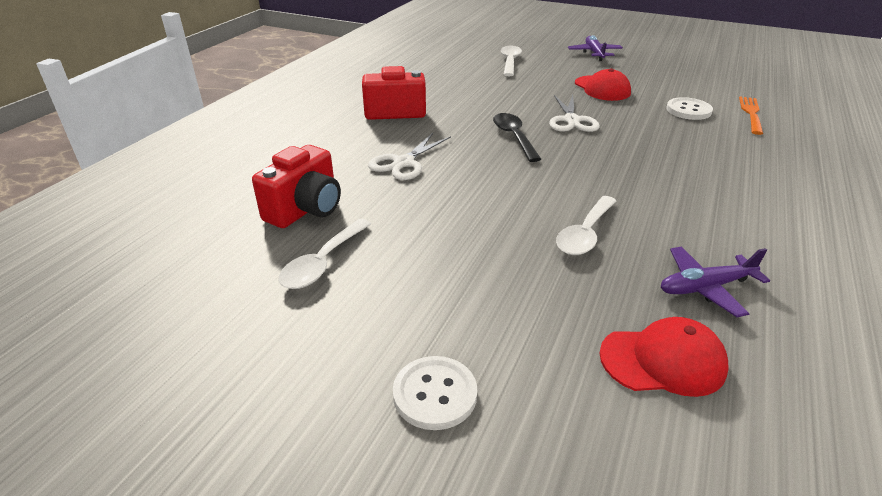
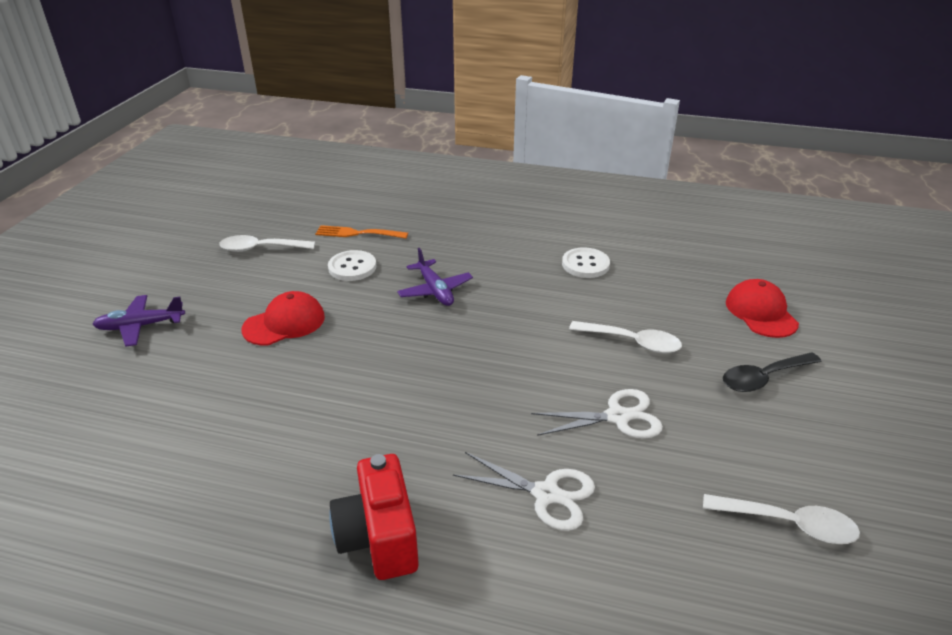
camera: 100 degrees left, 0 degrees up
red camera [252,145,341,228] -> none
white button [393,356,477,430] -> white button moved to [562,247,610,278]
black spoon [493,113,541,162] -> black spoon moved to [723,352,822,392]
white spoon [501,46,522,76] -> white spoon moved to [219,235,315,252]
white scissors [549,95,600,132] -> white scissors moved to [531,389,663,439]
purple plane [661,246,770,317] -> purple plane moved to [397,248,473,306]

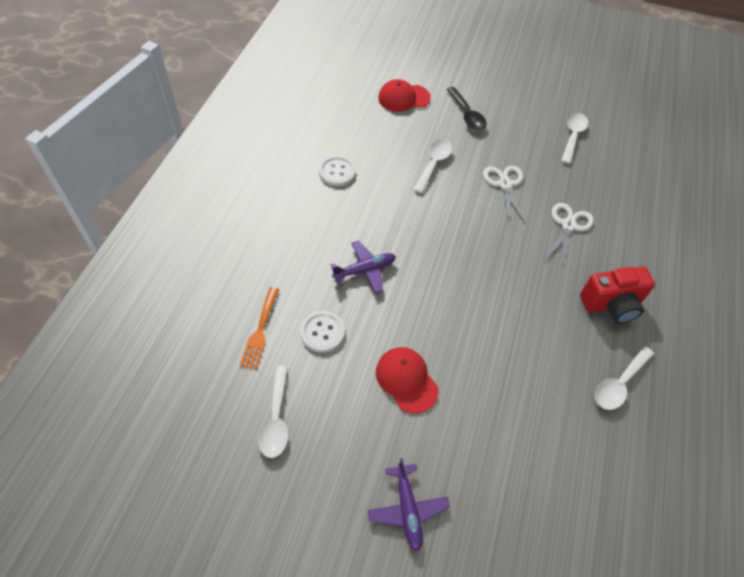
camera: 90 degrees left, 20 degrees up
none -> white spoon [595,346,654,410]

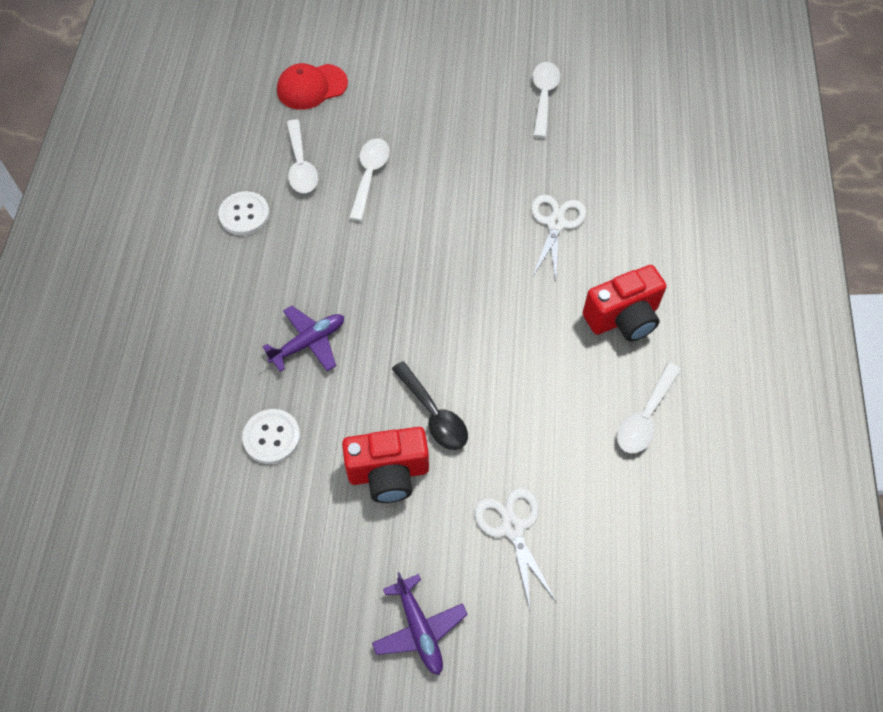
camera: 10 degrees left, 5 degrees up
orange fork [239,287,279,369] -> none
white spoon [258,365,288,458] -> white spoon moved to [286,119,318,193]
red cap [376,347,439,414] -> red camera [342,427,429,503]
black spoon [447,87,487,131] -> black spoon moved to [392,361,468,450]
white scissors [483,166,525,223] -> white scissors moved to [475,488,557,608]

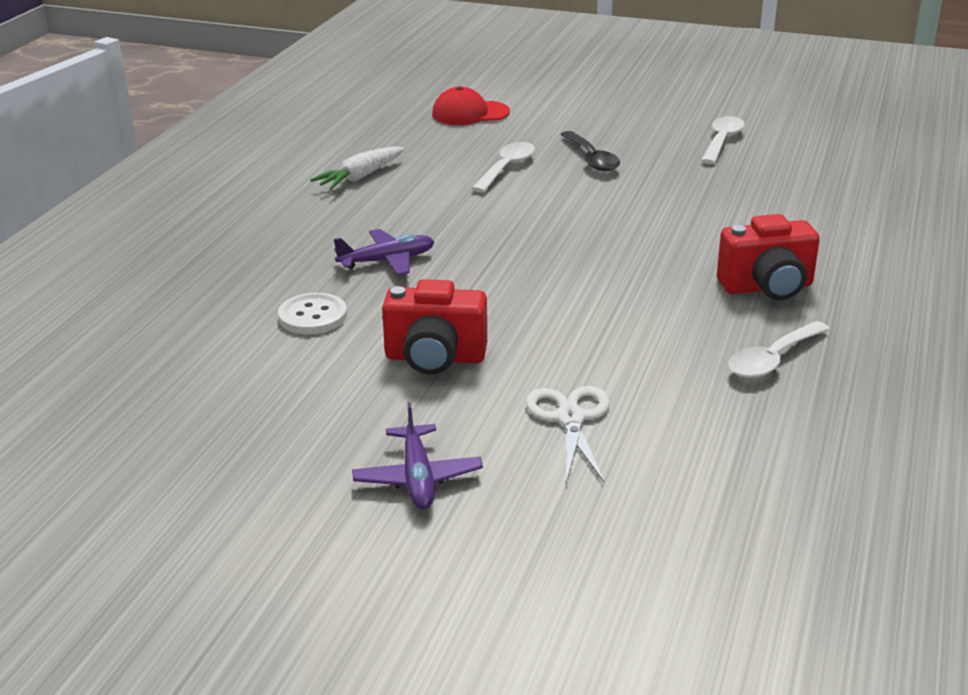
camera: 15 degrees right, 30 degrees down
white button [218,191,270,235] -> white carrot [310,146,404,189]
white spoon [286,119,318,193] -> none
black spoon [392,361,468,450] -> black spoon moved to [560,131,620,172]
white scissors [532,195,586,282] -> none

